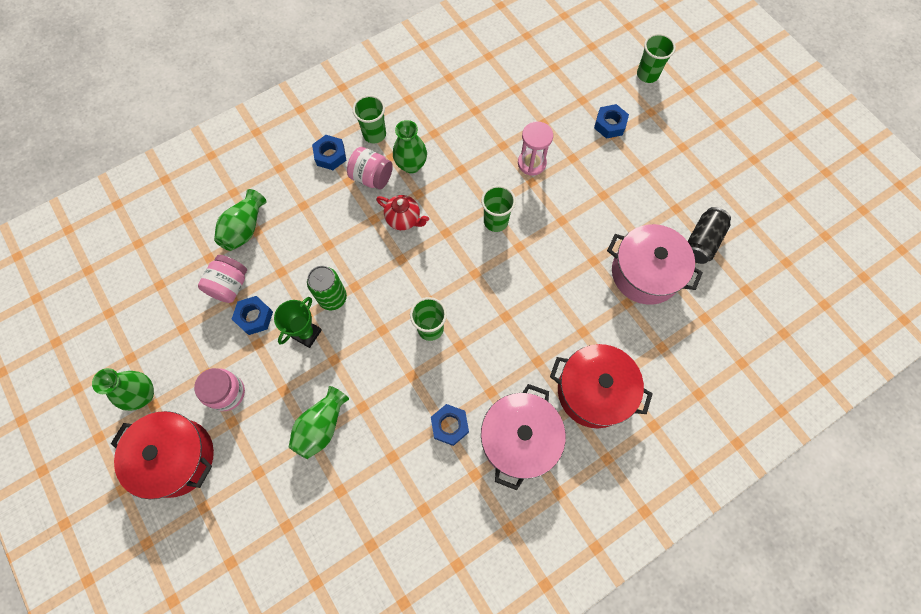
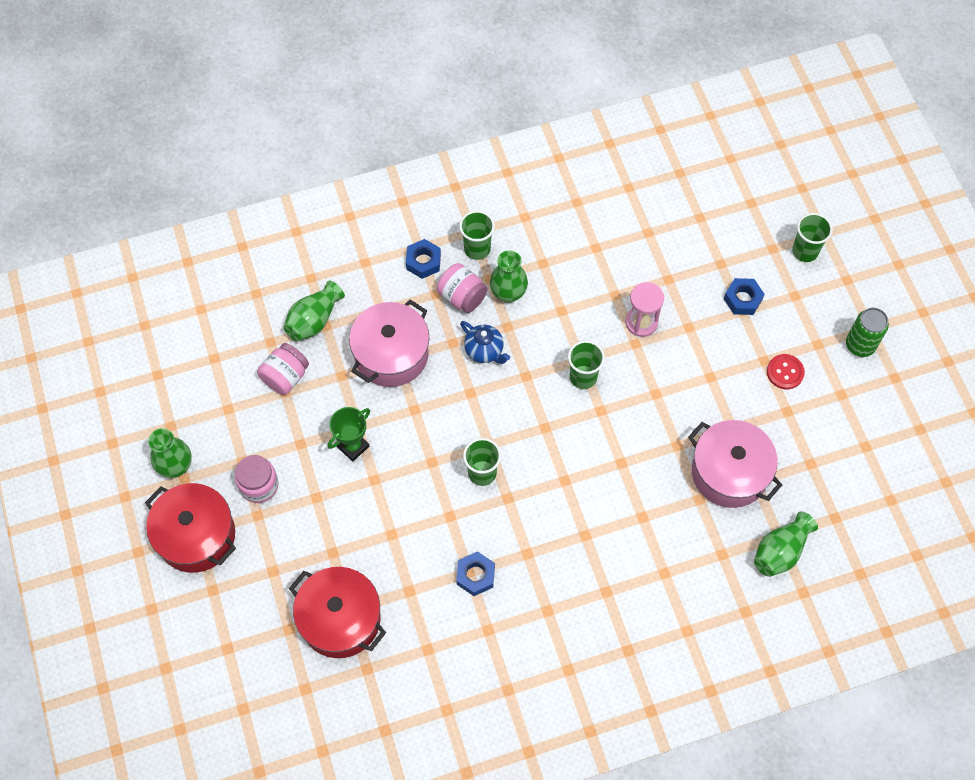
camera: 15 degrees right, 5 degrees down
blue nut [232,296,273,335] -> none
green vase [289,386,349,459] -> green vase moved to [754,511,818,577]
green can [307,266,347,310] -> green can moved to [846,308,889,357]
red teapot [376,195,429,230] -> blue teapot [460,321,510,364]
pink pot [481,384,566,490] -> pink pot moved to [349,300,429,387]
red pot [550,344,653,428] -> red pot moved to [289,567,386,658]
black can [688,207,731,264] -> none
none -> red button [767,354,805,389]

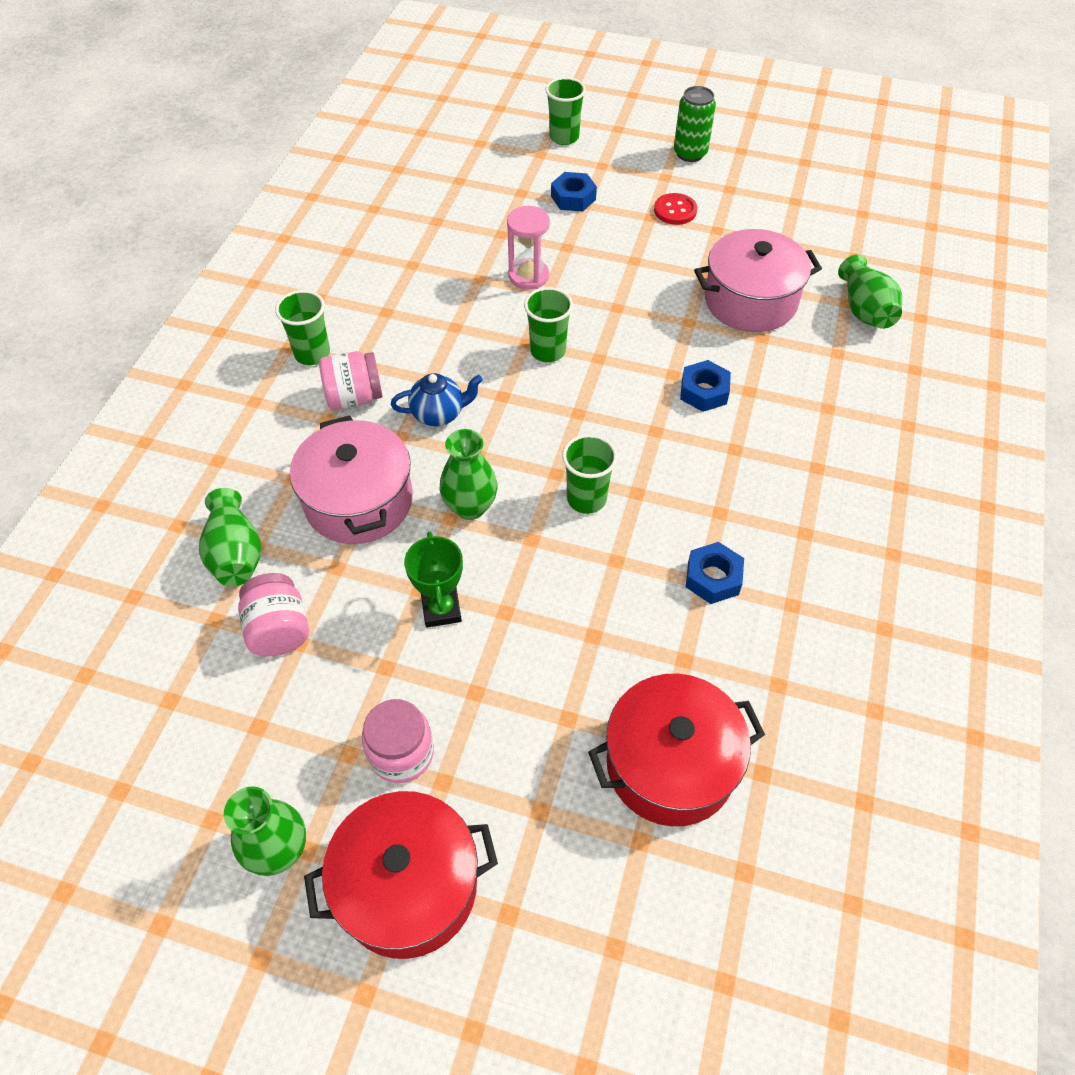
camera: 55 degrees left, 10 degrees down
blue nut [406,239,441,279] -> blue nut moved to [680,360,731,412]
green vase [490,250,528,303] -> green vase moved to [440,429,497,520]

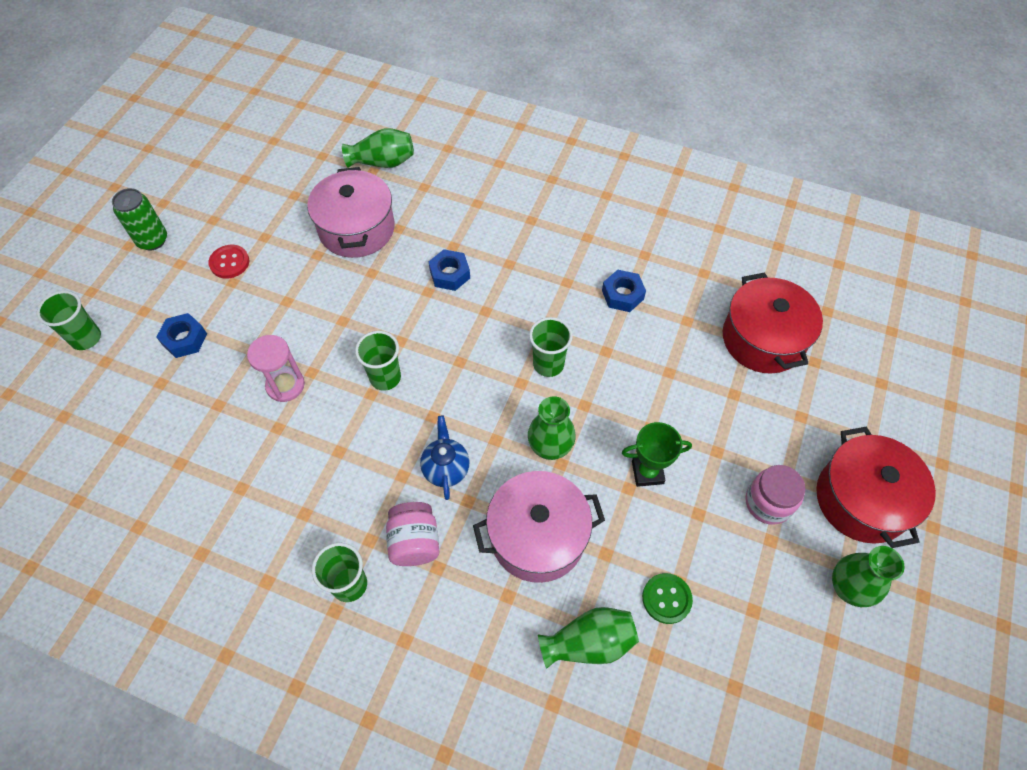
camera: 85 degrees left, 5 degrees up
pink jar [238,573,309,657] -> green button [642,573,693,624]

